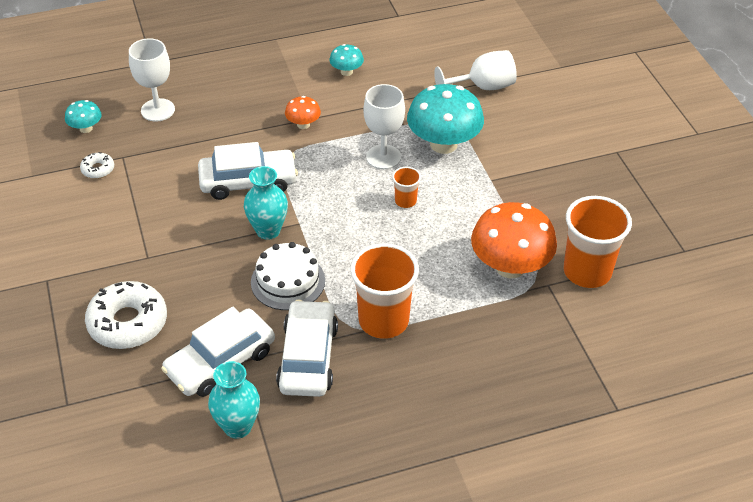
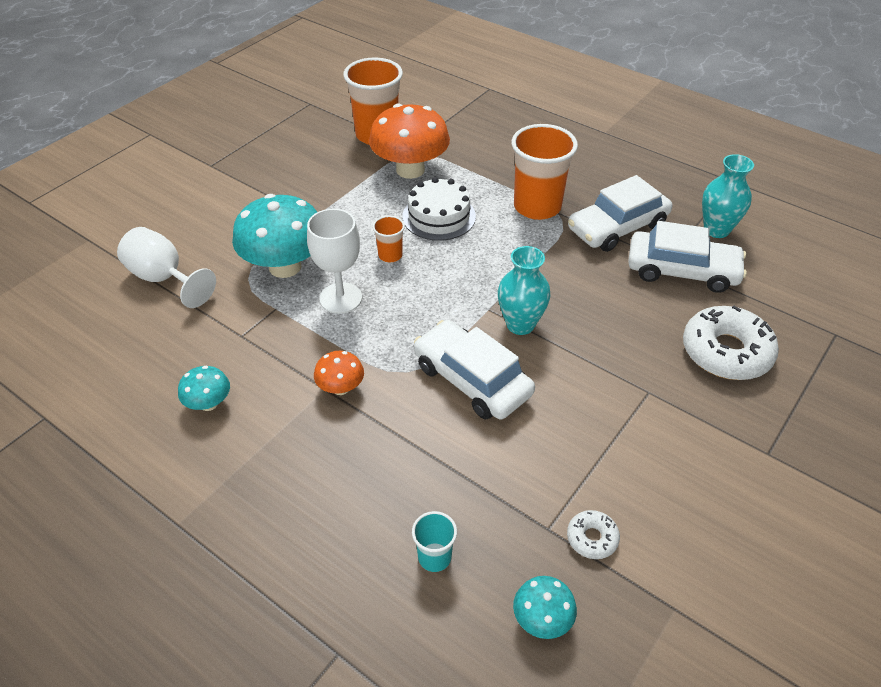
camera: 125 degrees left, 0 degrees up
white goblet [129,38,175,122] -> turquoise cup [412,511,457,572]
white cake [251,242,325,310] -> white cake moved to [403,177,476,241]

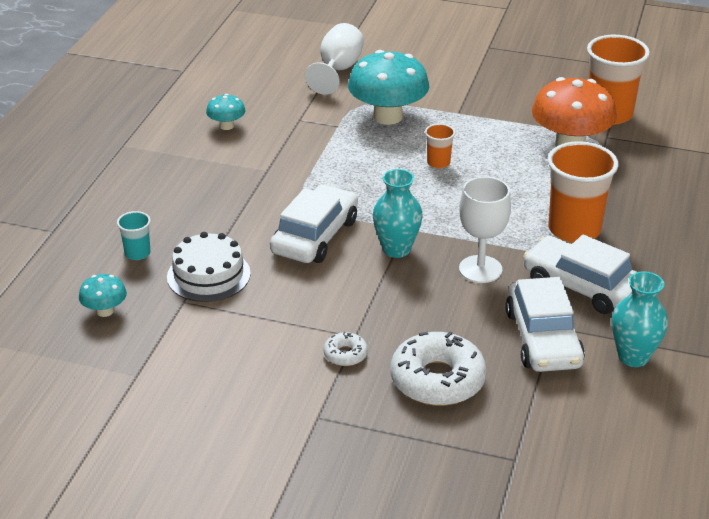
camera: 70 degrees right, 10 degrees down
white goblet [307,209,362,314] -> white goblet moved to [459,177,511,283]
orange mushroom [314,351,364,395] -> none
white cake [403,177,476,241] -> white cake moved to [167,232,251,302]
white donut [567,510,620,559] -> white donut moved to [324,332,368,366]

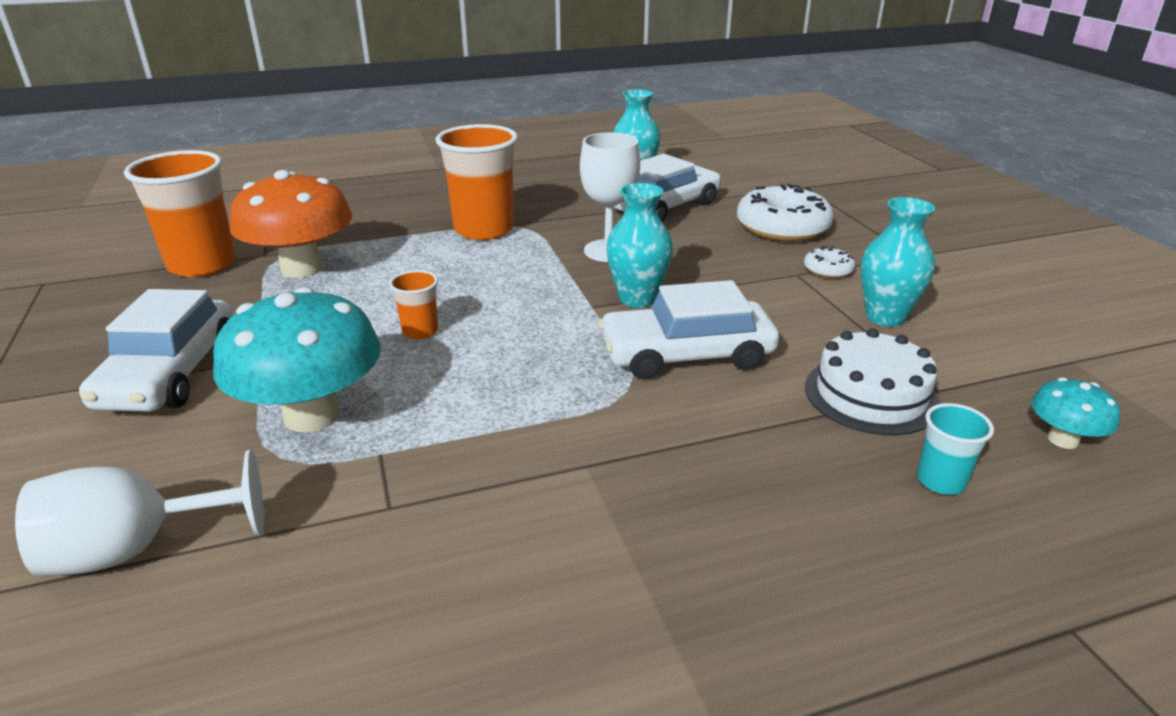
camera: 125 degrees left, 5 degrees down
turquoise mushroom [206,94,245,130] -> none
white car [523,234,636,314] -> white car moved to [79,289,234,412]
none -> turquoise vase [861,197,935,327]

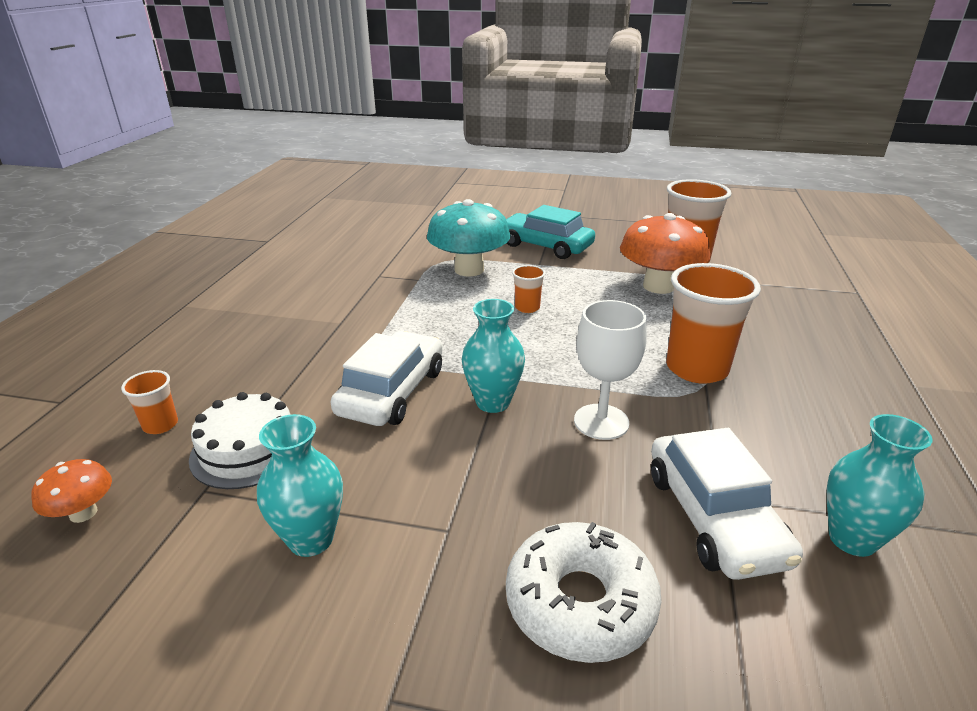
camera: 120 degrees right, 0 degrees up
white goblet [15,450,264,576] -> none
white car [79,289,234,412] -> turquoise car [506,205,595,259]
white donut [804,246,855,278] -> none
turquoise cup [917,403,994,495] -> orange cup [121,370,178,434]
turquoise mushroom [1031,377,1120,449] -> orange mushroom [31,459,112,523]

